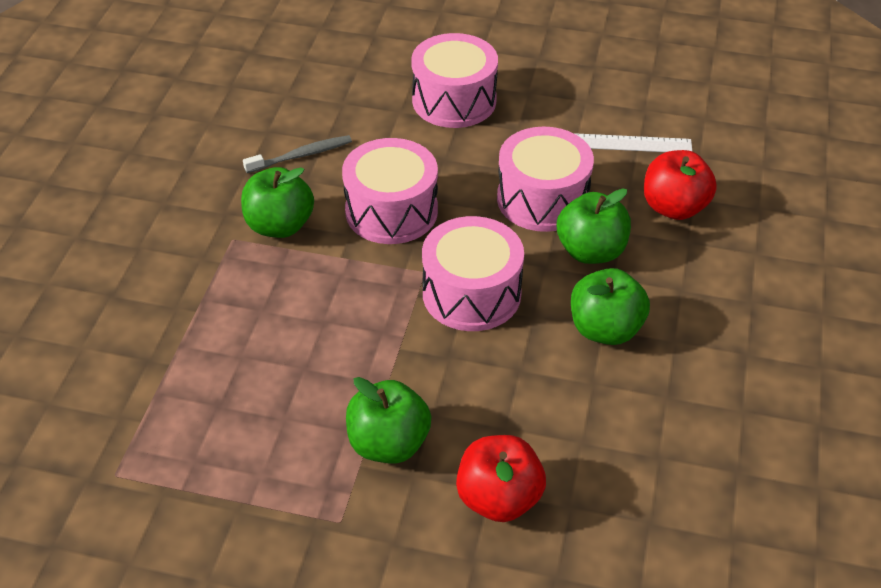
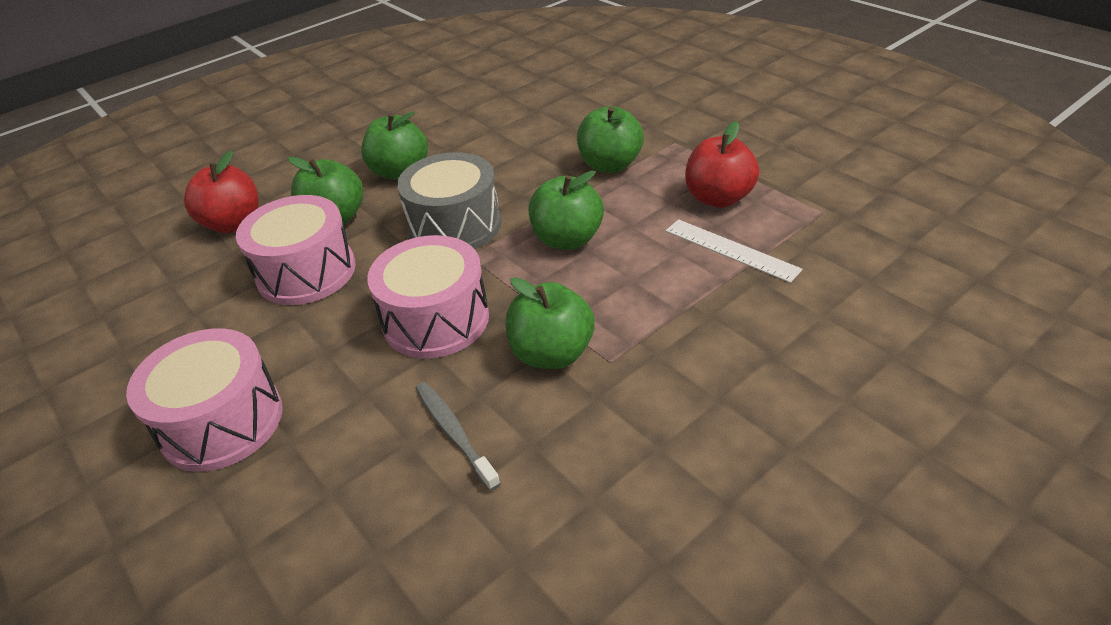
camera: 140 degrees left, 5 degrees down
grey toothbrush [243,135,352,173] -> grey toothbrush turned 45 degrees clockwise [415,382,501,491]
pink drum [422,216,524,331] -> grey drum [397,152,501,249]
red apple [456,435,546,522] -> red apple moved to [685,121,759,208]
white ruler [574,133,693,152] -> white ruler moved to [666,219,803,283]
none -> green apple [528,171,604,250]

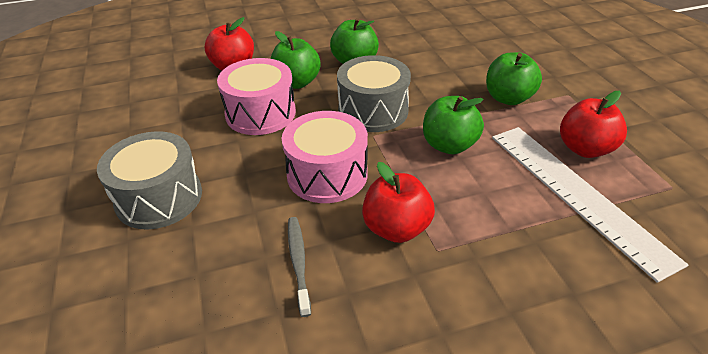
camera: 20 degrees right, 0 degrees up
pink drum [126,328,283,472] -> grey drum [97,131,202,229]
green apple [506,277,595,369] -> red apple [362,162,435,243]
white ruler [666,219,803,283] -> white ruler [492,127,688,283], size x1.86

